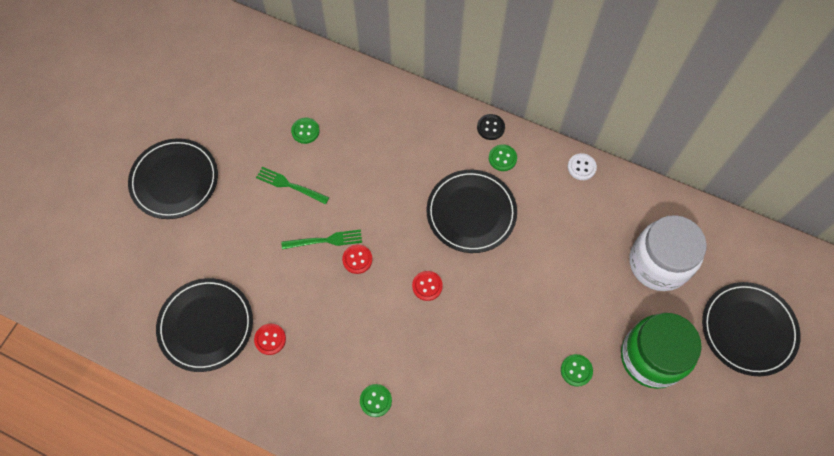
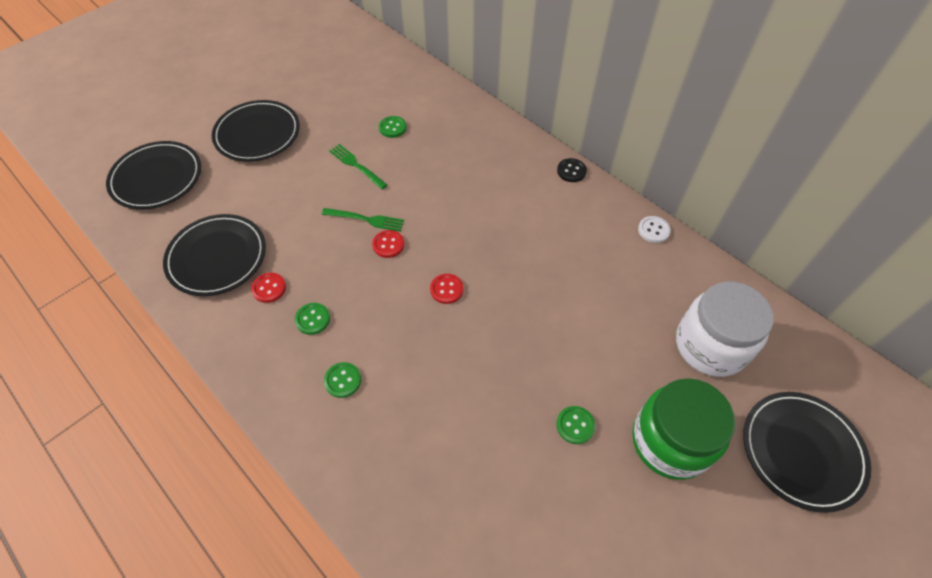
camera: 20 degrees right, 10 degrees down
black plate [427,170,517,253] -> black plate moved to [106,141,201,209]
green button [489,144,517,171] -> green button moved to [295,303,330,335]

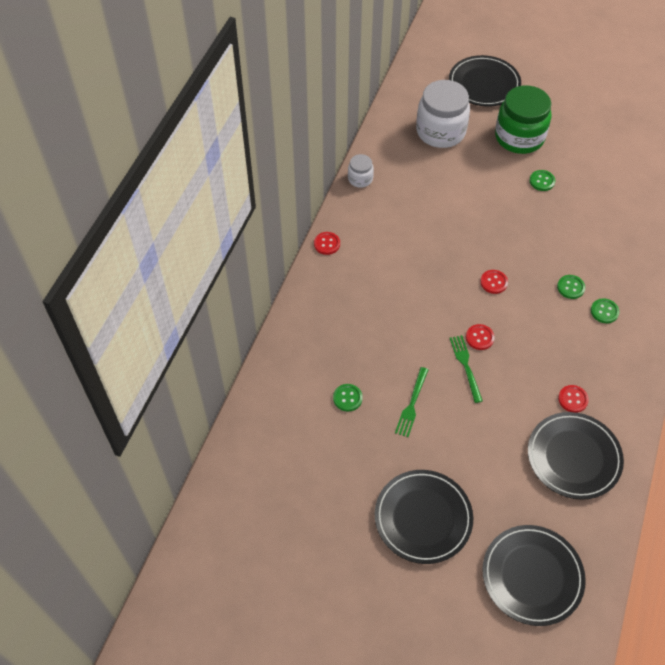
camera: 115 degrees left, 0 degrees up
green button [295,303,330,335] -> green button moved to [557,275,585,299]
black button [557,158,587,182] -> red button [314,232,340,255]
white button [638,216,671,243] -> white jar [348,154,374,188]

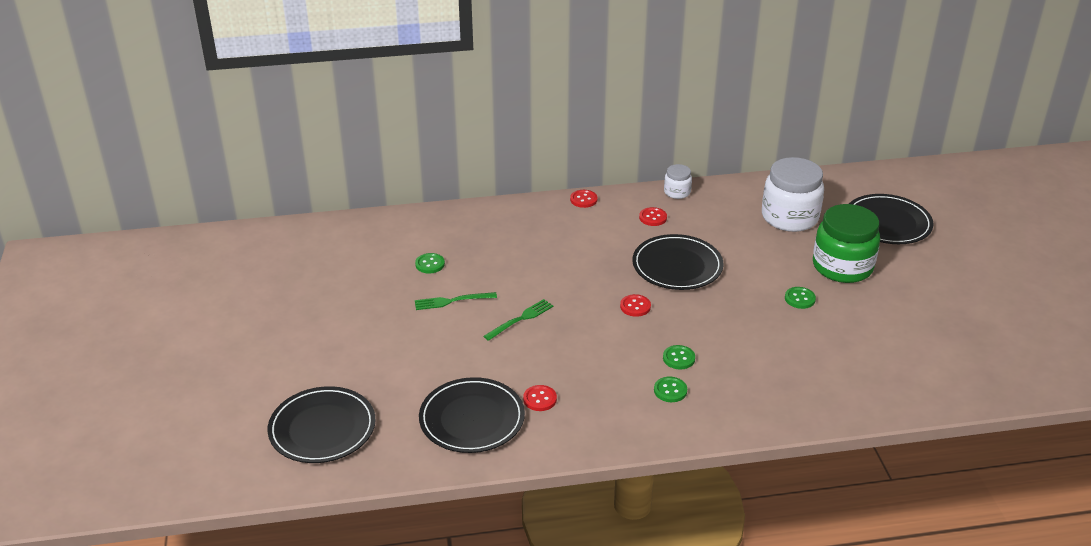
camera: 60 degrees right, 20 degrees down
black plate [375,470,473,564] -> black plate moved to [632,234,724,290]
red button [466,324,495,350] -> red button moved to [639,207,667,226]

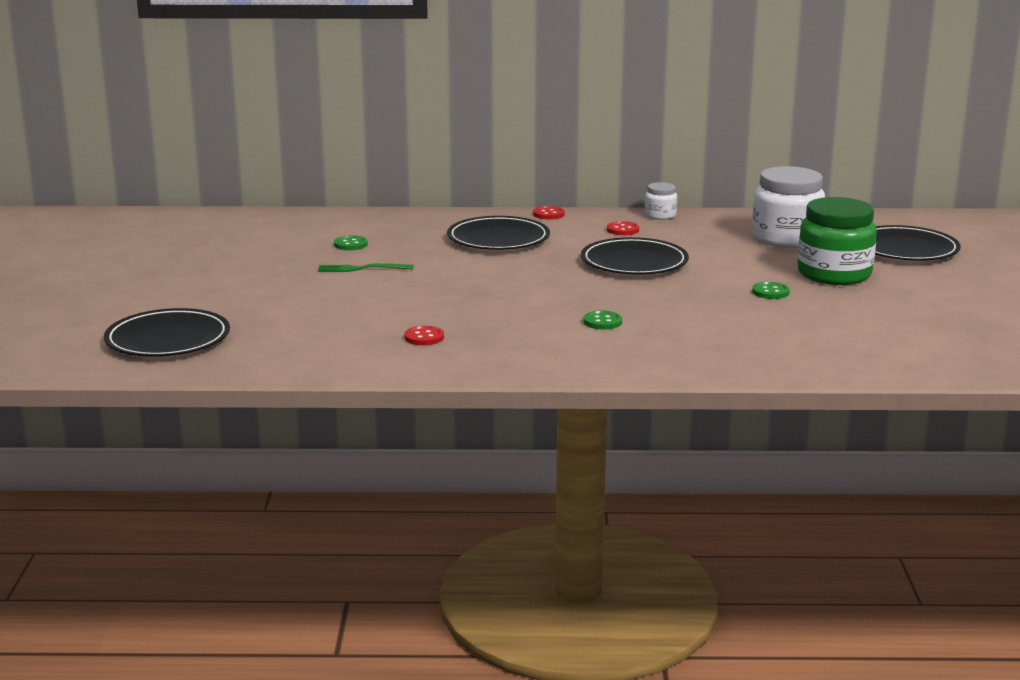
camera: 10 degrees right, 15 degrees down
black plate [419,377,525,453] -> black plate moved to [447,216,550,250]
green fork [484,299,554,341] -> none
red button [620,294,651,317] -> none
green button [654,377,687,402] -> none

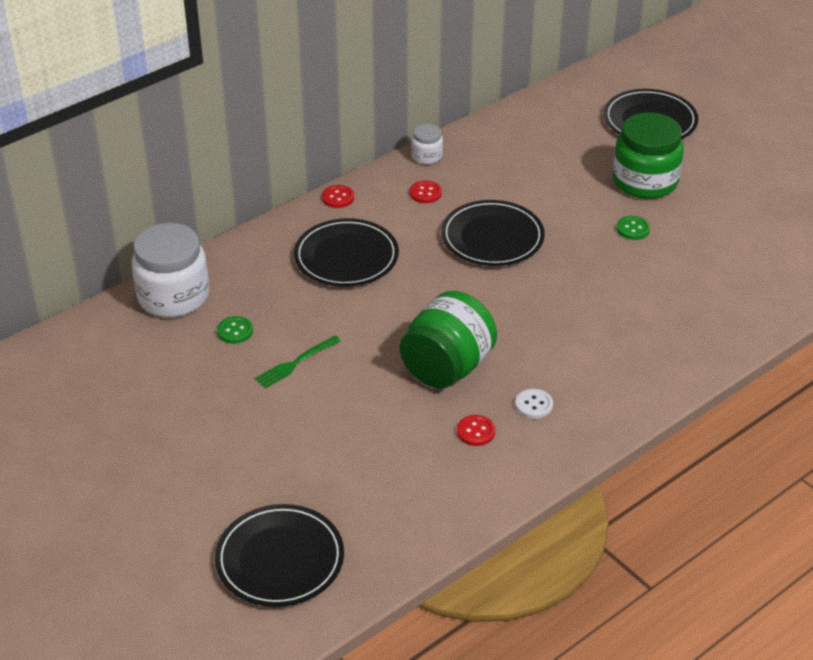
camera: 40 degrees left, 20 degrees up
green button [583,311,622,329] -> none
white jar [752,166,825,248] -> white jar moved to [132,223,209,317]
none -> green jar [400,291,497,389]
none -> white button [515,389,553,419]

